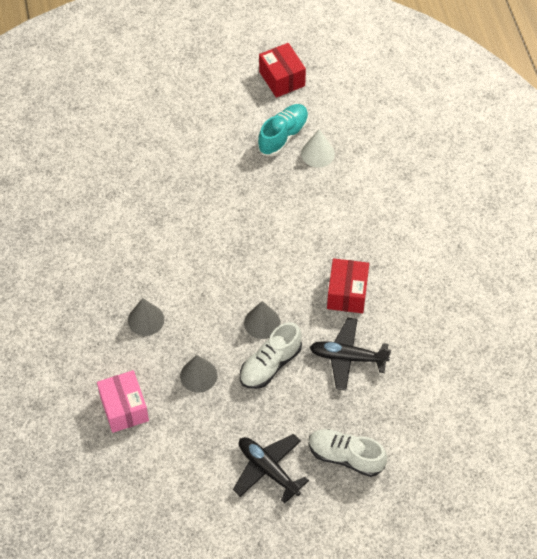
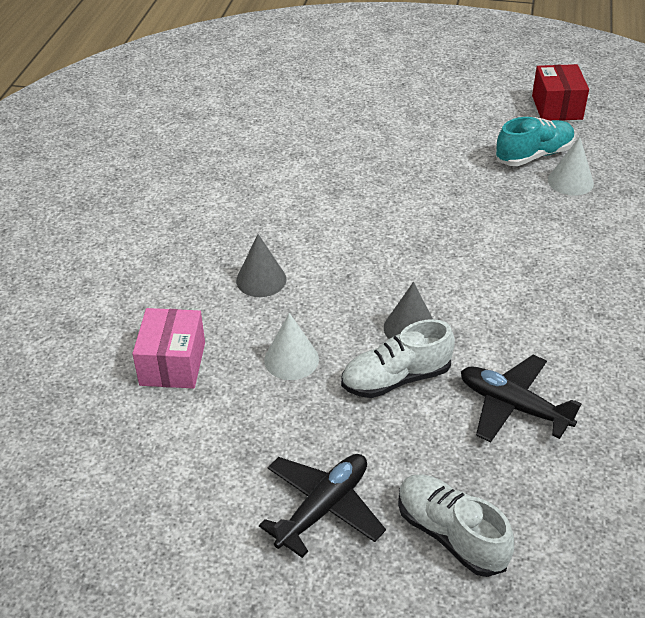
camera: 25 degrees right, 15 degrees down
grey cone [180,355,217,393] -> white cone [264,313,319,380]
black plane [233,434,309,504] -> black plane turned 60 degrees clockwise [259,454,386,558]
red box [327,258,369,313] -> none

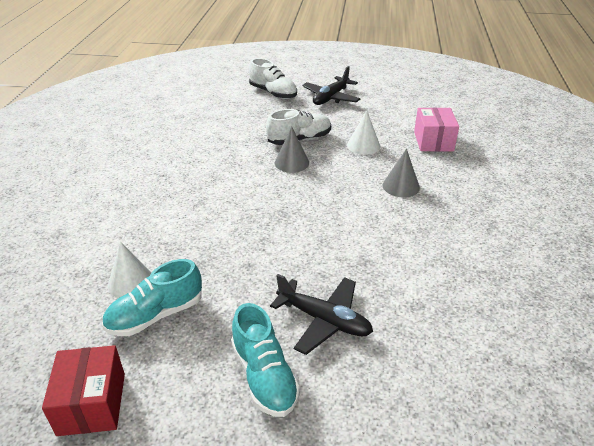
camera: 175 degrees right, 5 degrees down
black plane [461,355,581,443] -> black plane moved to [270,274,373,355]
none -> turquoise shoe [231,303,300,417]

